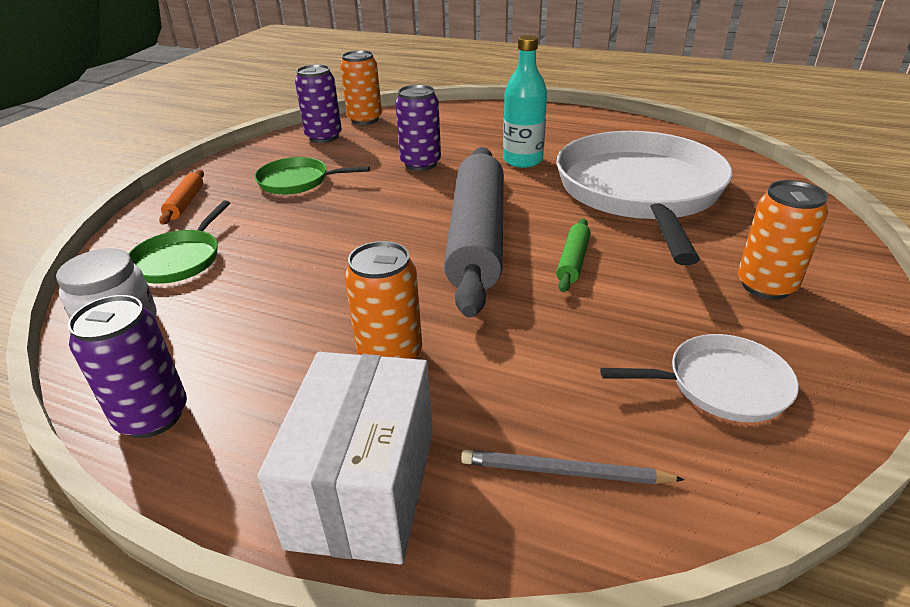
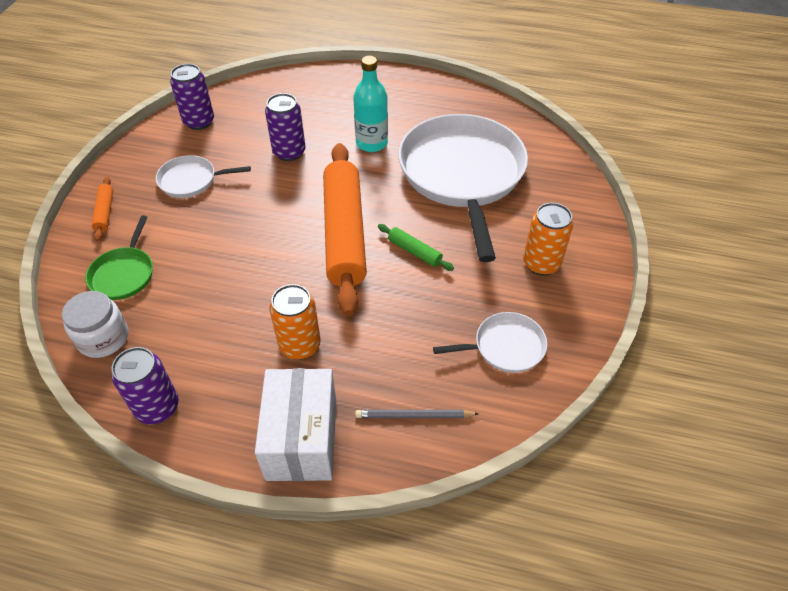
camera: 10 degrees left, 15 degrees up
green pan [255,157,370,195] -> white pan [156,155,251,198]
orange can [340,50,382,125] -> none
grey rolling pin [444,147,504,318] -> orange rolling pin [323,143,367,316]
green rolling pin [556,218,591,292] -> green rolling pin turned 60 degrees counterclockwise [378,224,454,271]

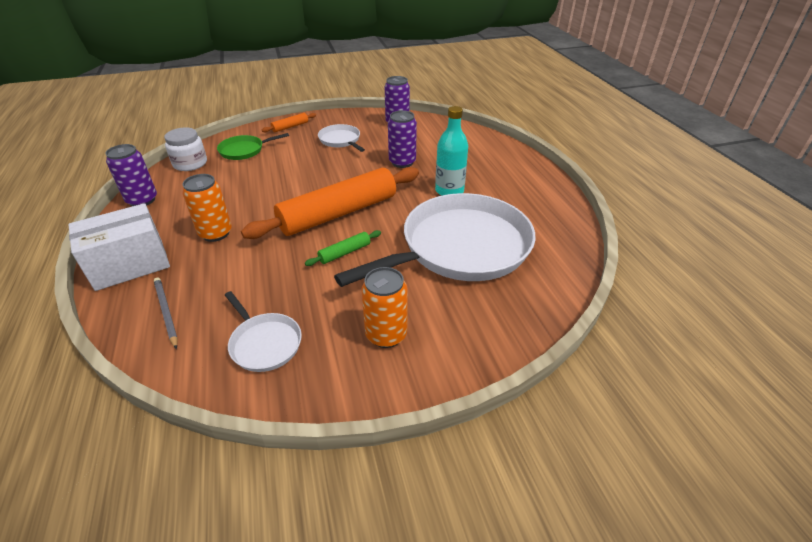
camera: 60 degrees right, 10 degrees down
green rolling pin [378,224,454,271] -> green rolling pin turned 45 degrees clockwise [305,230,381,266]

